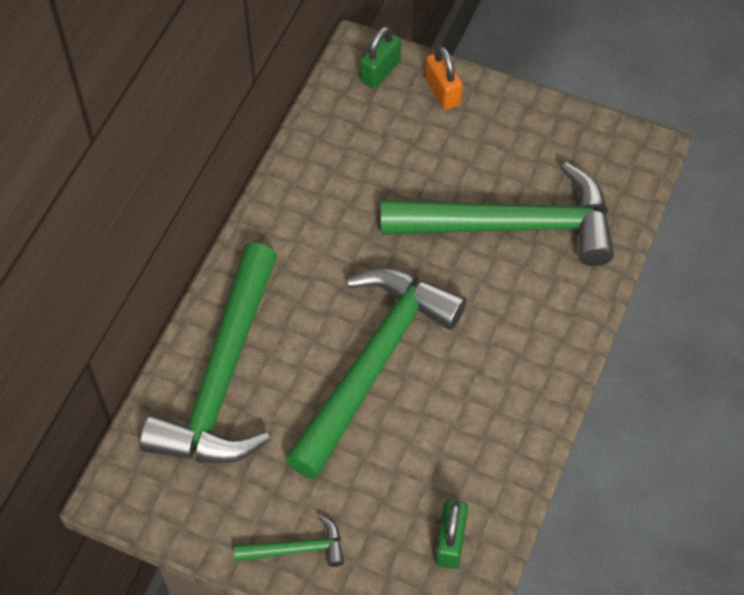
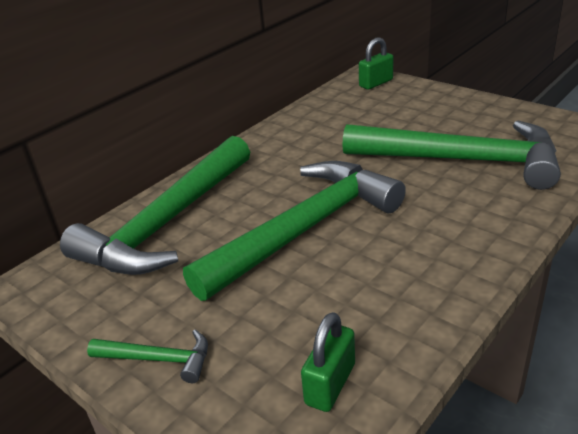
camera: 20 degrees right, 25 degrees down
orange padlock [425,46,463,110] -> none

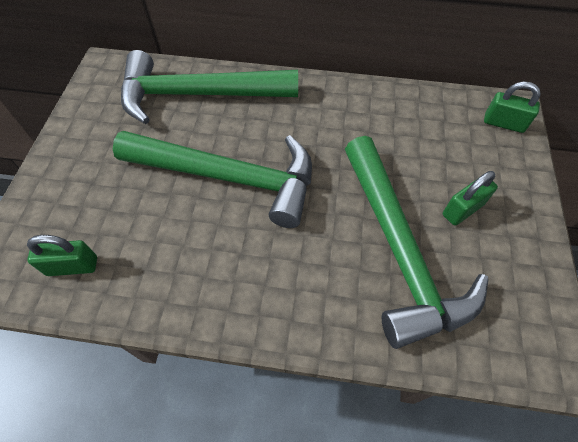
camera: 55 degrees right, 25 degrees up
green hammer [87,329,208,383] -> none
none -> green padlock [443,171,498,226]

